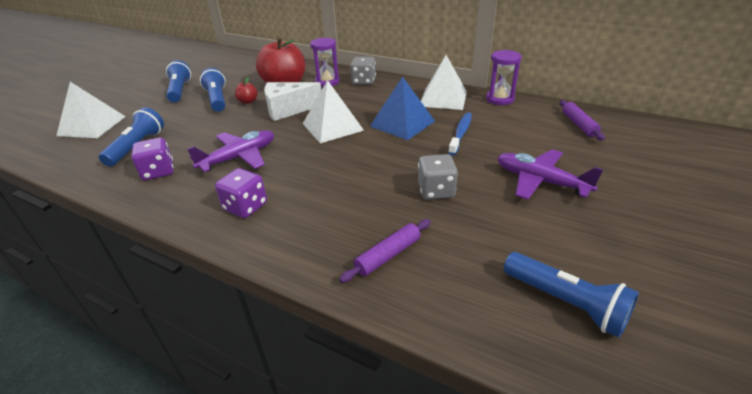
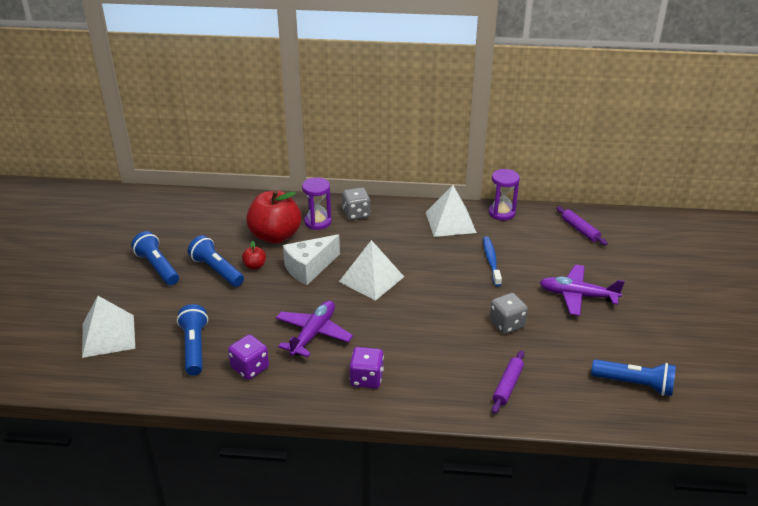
camera: 25 degrees left, 0 degrees up
blue pyramid [370,77,435,140] -> none

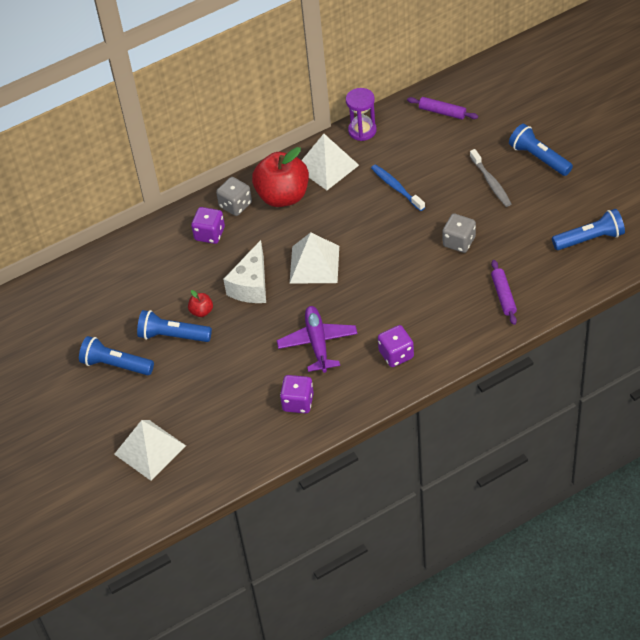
camera: 30 degrees left, 15 degrees up
blue flashlight [177,304,208,375] -> blue flashlight moved to [509,124,573,176]
red apple [246,191,301,244] -> red apple moved to [252,147,309,207]
purple hourglass [302,178,331,230] -> purple dice [191,207,225,244]
purple plane [540,265,625,316] -> grey toothbrush [470,149,511,207]

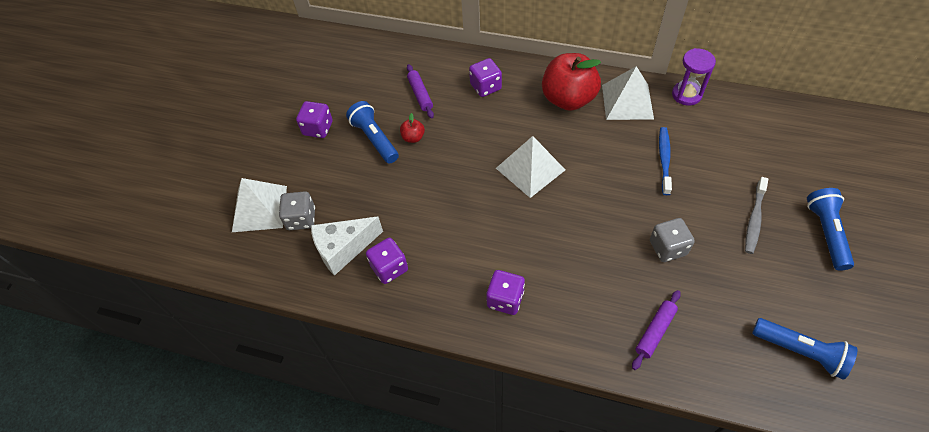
camera: 45 degrees right, 5 degrees up
blue flashlight [79,336,154,375] -> purple dice [296,101,333,138]
grey dice [216,177,252,216] -> grey dice moved to [279,191,315,230]
white cheese [223,240,266,303] -> white cheese moved to [311,217,383,276]
purple plane [277,306,358,373] -> none
purple rolling pin [407,97,478,119] -> purple rolling pin moved to [407,64,434,119]

